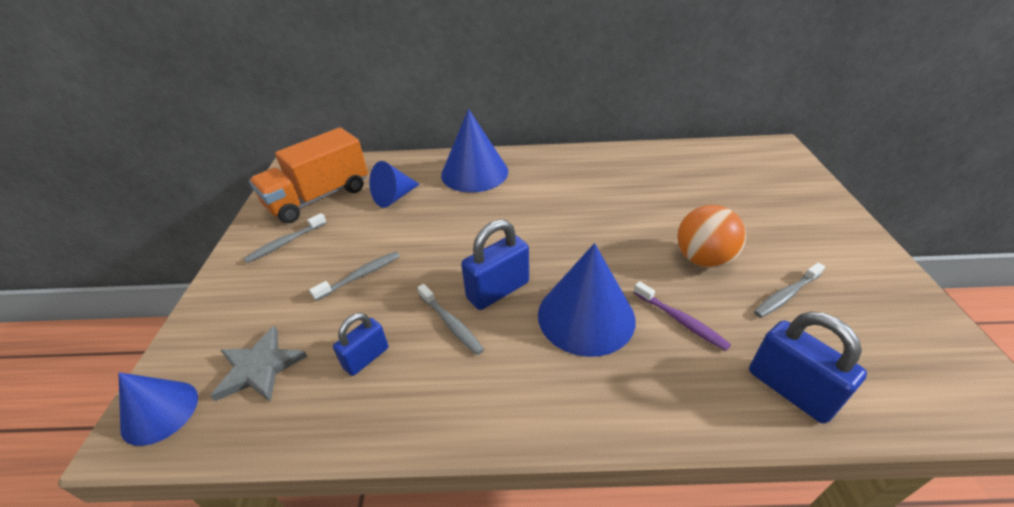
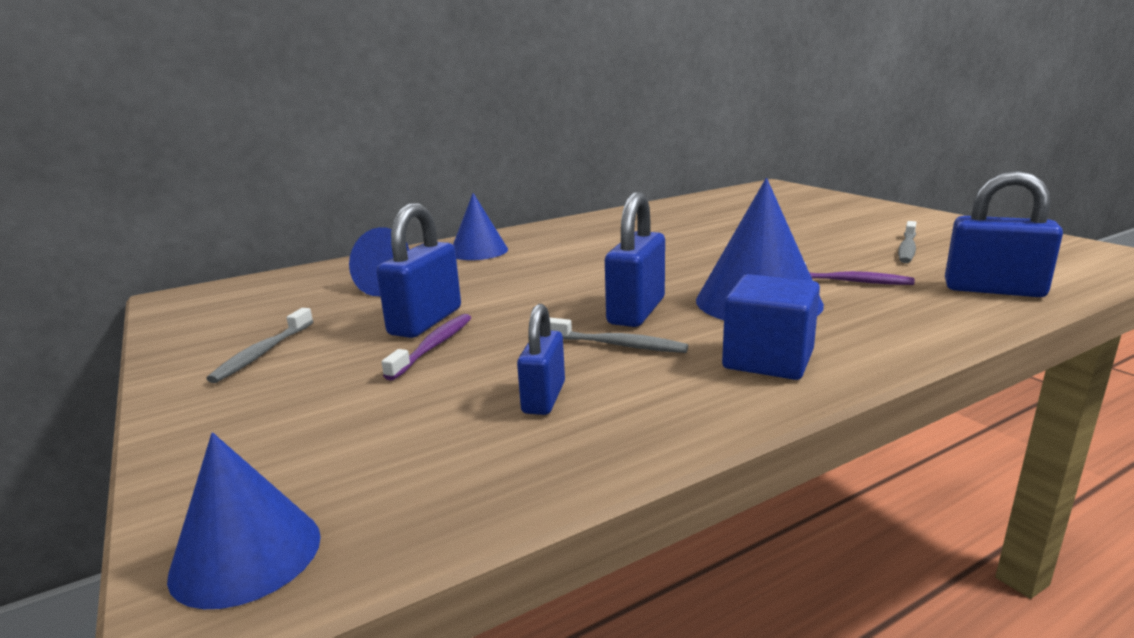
camera: 30 degrees left, 20 degrees down
grey star [210,326,307,402] -> none
orange truck [249,128,368,223] -> none
grey toothbrush [309,251,400,301] -> purple toothbrush [381,314,471,381]
blue cone [441,109,508,193] -> blue cone [453,193,508,260], size x0.63
orange ball [677,205,746,268] -> none
none -> blue padlock [377,203,461,338]
none -> blue cube [722,274,820,380]

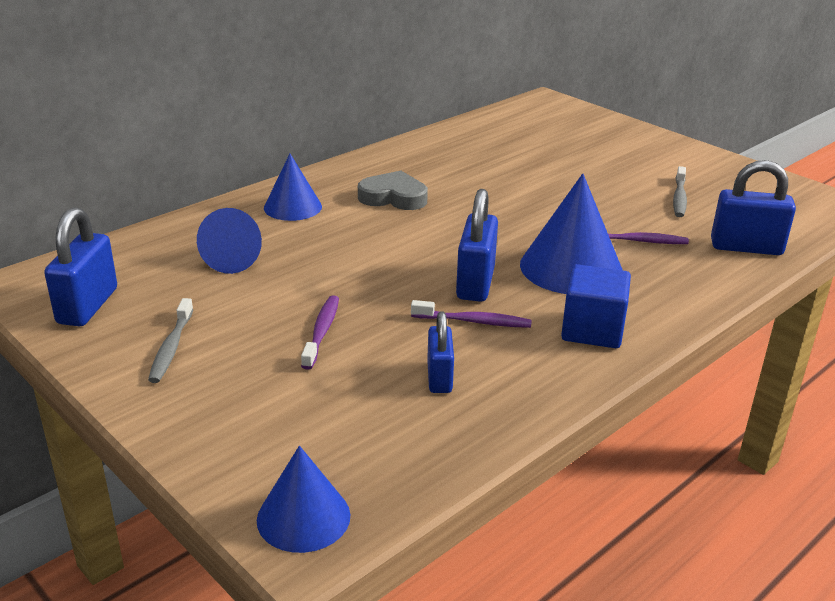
camera: 15 degrees left, 10 degrees up
blue padlock [377,203,461,338] -> blue padlock moved to [44,207,117,326]
grey toothbrush [549,317,688,353] -> purple toothbrush [411,300,532,328]
none -> grey heart [358,171,428,210]

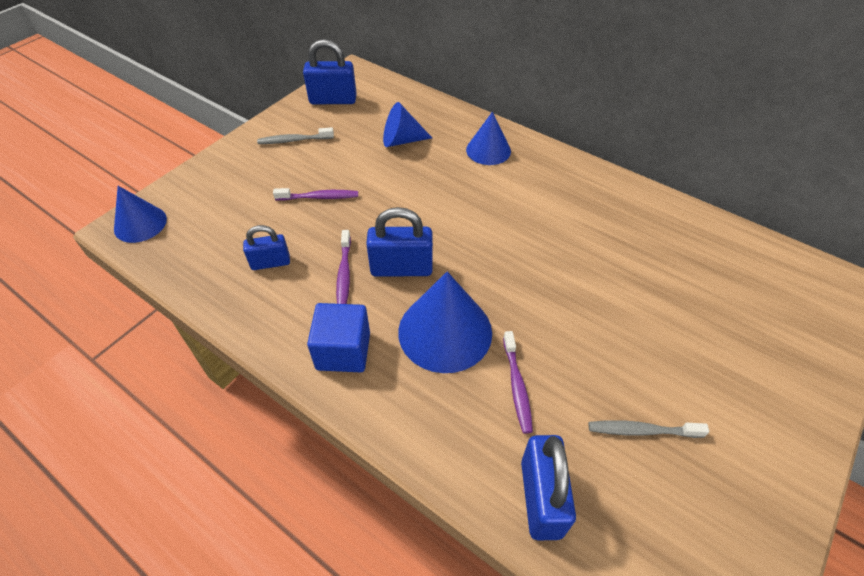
camera: 80 degrees right, 20 degrees up
grey heart [358,171,428,210] -> none

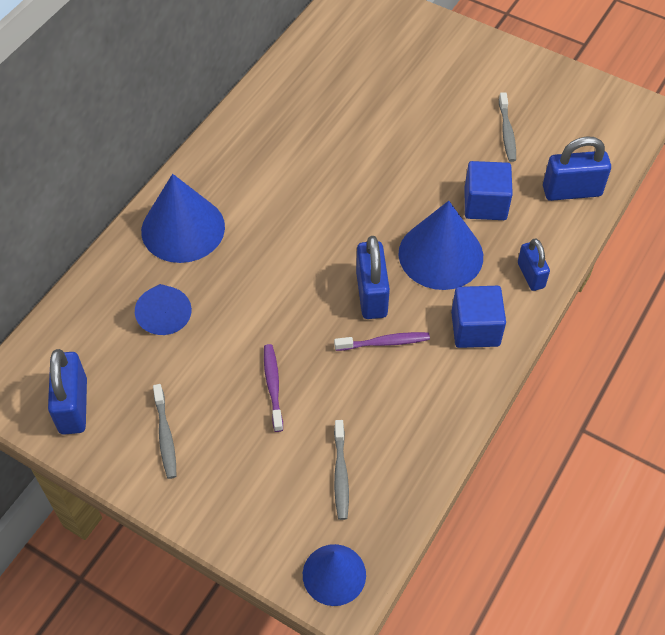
camera: 95 degrees left, 5 degrees up
blue padlock [243,225,290,270] -> blue padlock moved to [518,238,550,291]
blue cone [466,112,511,165] -> blue cone [141,174,225,263], size x1.60
purple toothbrush [503,331,533,434] -> blue cube [464,161,513,220]
none -> grey toothbrush [334,420,349,520]

